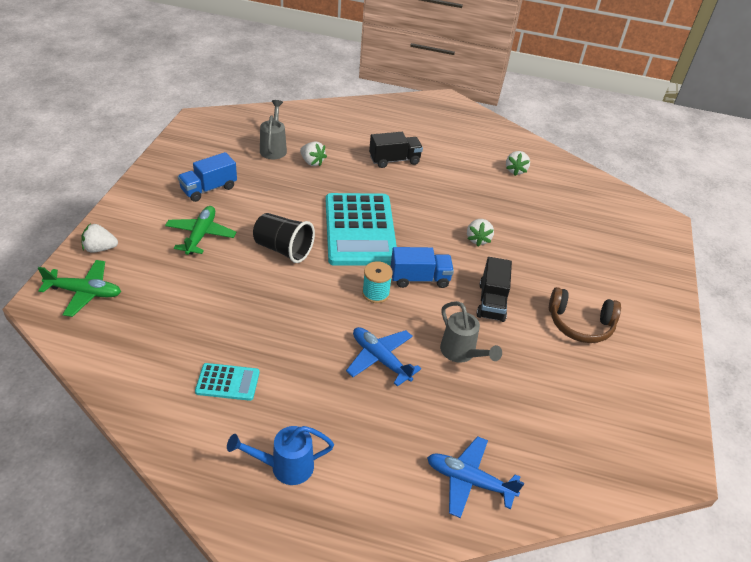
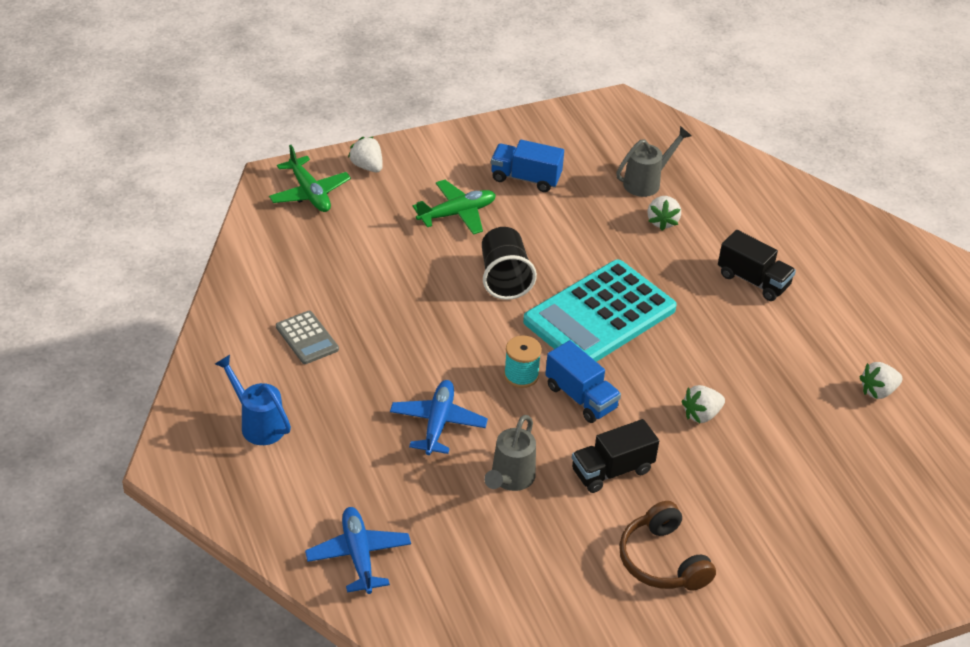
camera: 55 degrees right, 0 degrees up
turquoise calculator [195,363,260,401] -> grey calculator [276,311,339,364]

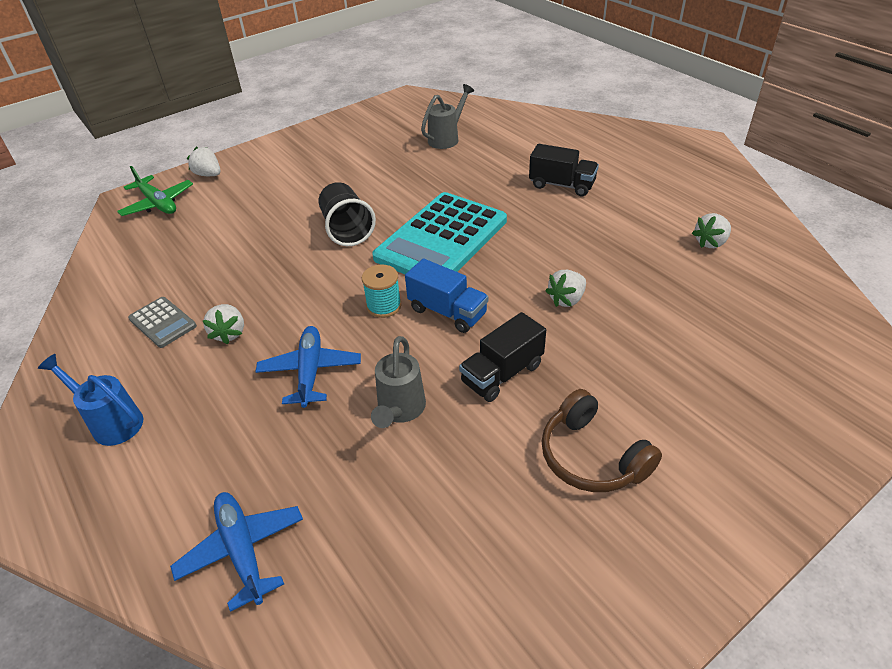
camera: 10 degrees left, 0 degrees up
green plane [412,180,496,235] -> none
blue truck [491,140,564,192] -> none
white strawberry [648,196,681,231] -> white strawberry moved to [203,304,244,344]

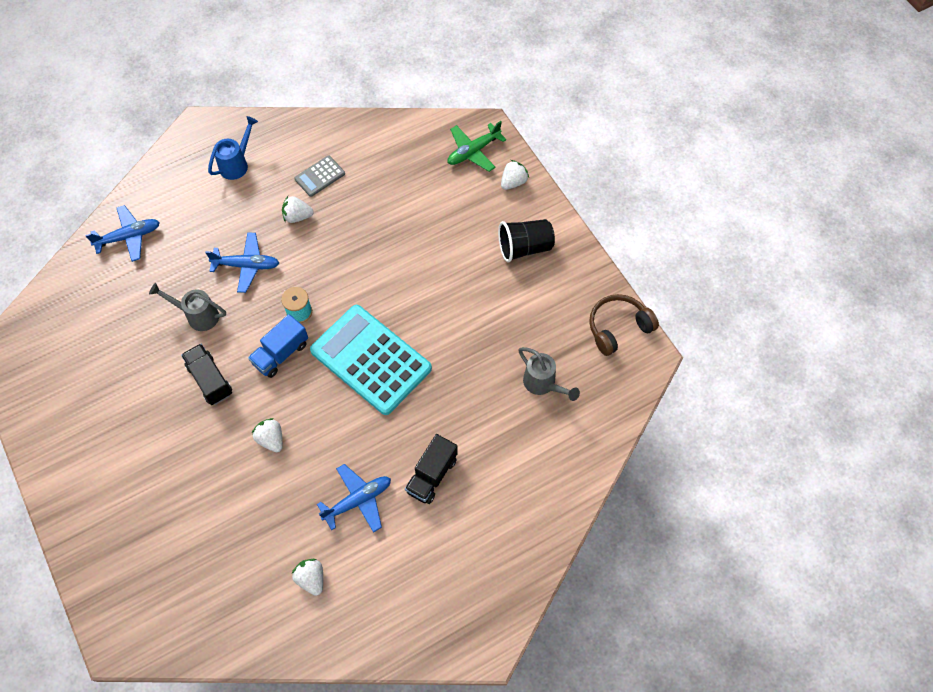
camera: 95 degrees right, 20 degrees up
black cup [319,182,376,246] -> black cup moved to [498,219,555,263]
brown headphones [541,389,662,492] -> brown headphones moved to [589,294,659,356]
none -> blue plane [317,464,391,533]

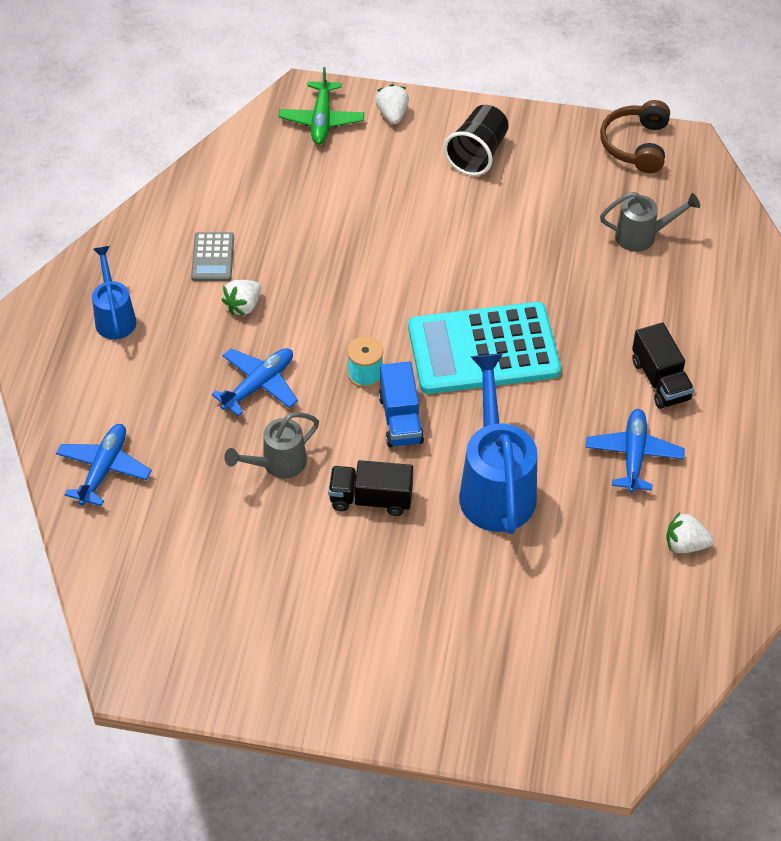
camera: 50 degrees left, 10 degrees down
white strawberry [252,418,283,452] -> blue watering can [459,354,537,534]

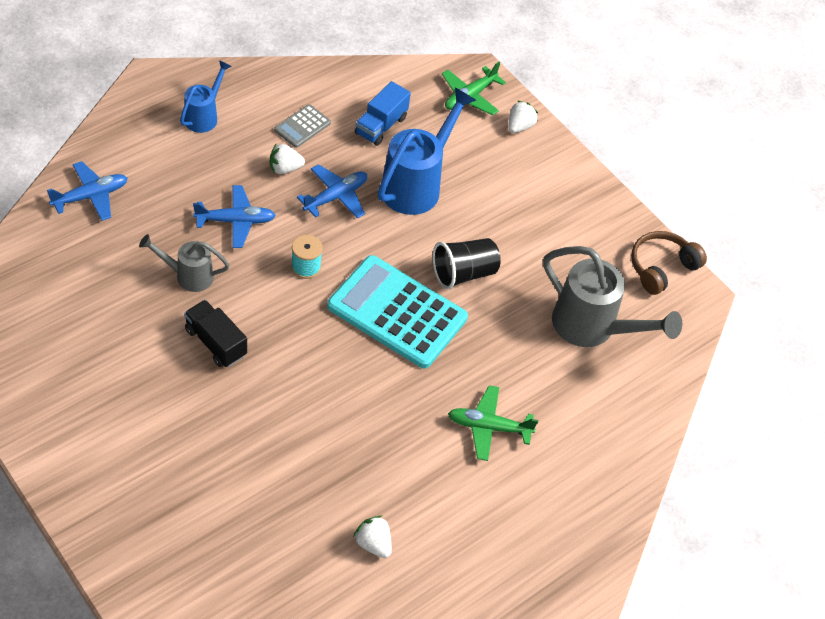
camera: 35 degrees right, 0 degrees up
blue truck [378,361,424,447] -> blue truck moved to [355,81,411,146]
black cup [444,105,509,176] -> black cup moved to [433,238,501,289]
blue watering can [459,354,537,534] -> blue watering can moved to [378,87,476,215]
blue plane [586,409,685,493] -> blue plane moved to [297,164,367,219]
grey watering can [600,192,700,252] -> grey watering can [543,246,682,347], size x1.76
black truck [632,322,694,409] -> green plane [448,385,538,461]

